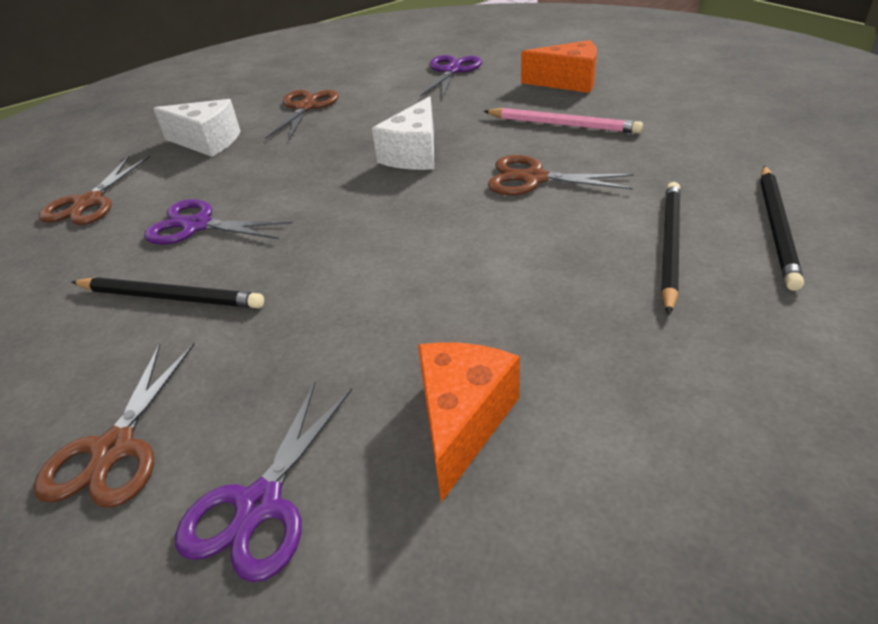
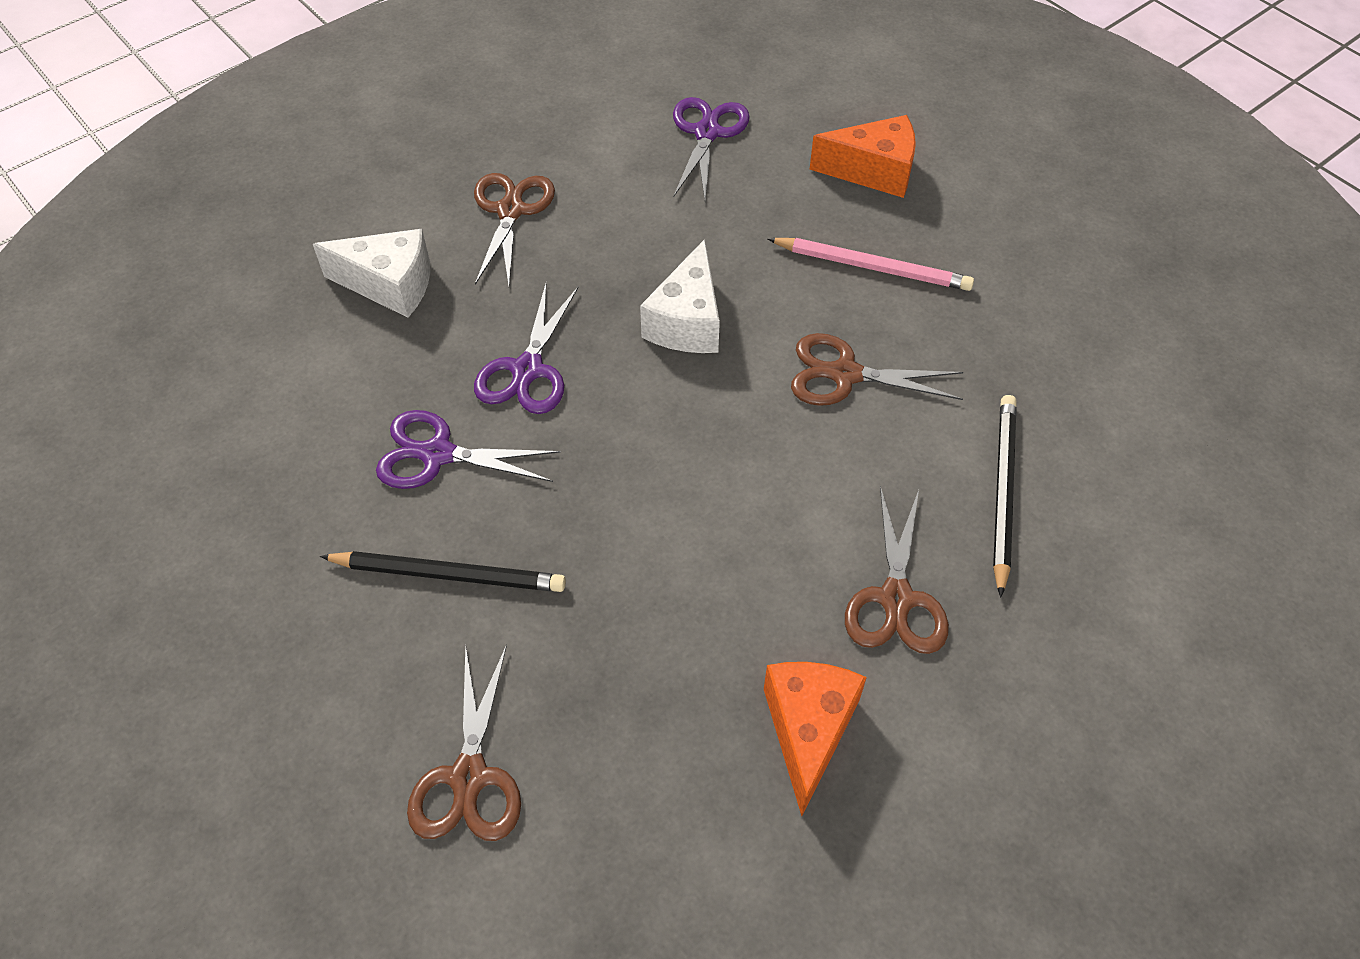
camera: 10 degrees left, 15 degrees up
brown scissors [39,156,150,225] -> brown scissors moved to [845,486,949,654]
purple scissors [175,382,352,582] -> purple scissors moved to [474,284,579,414]
black pencil [760,166,804,291] -> none

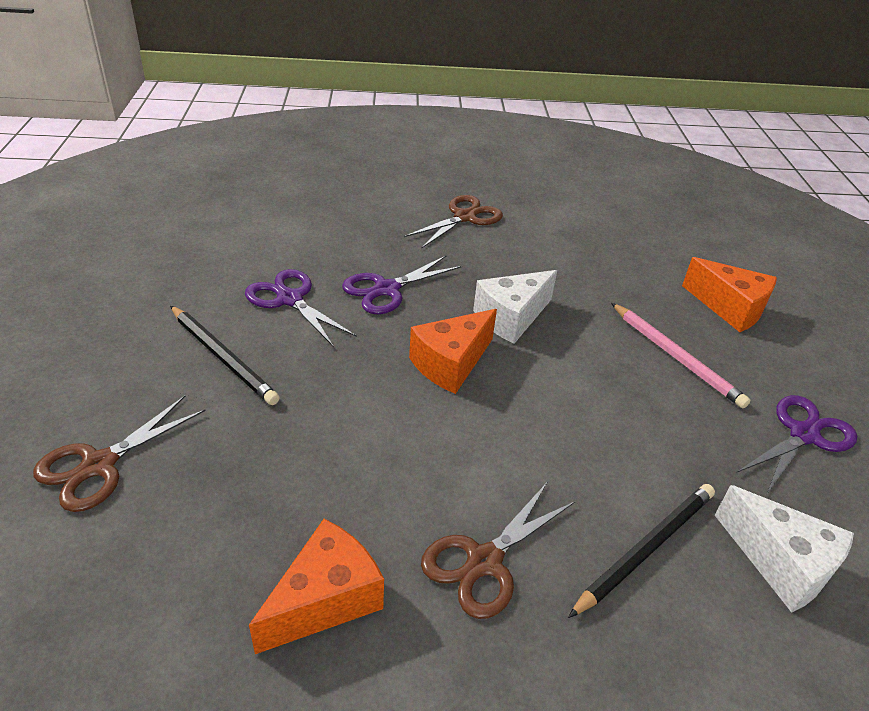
camera: 35 degrees right, 15 degrees down
white cheese [313,229,430,318] -> white cheese moved to [715,485,854,613]
purple scissors [673,97,750,199] -> purple scissors moved to [737,395,857,495]
brown scissors [791,333,963,406] -> none
none -> orange cheese [409,309,497,394]

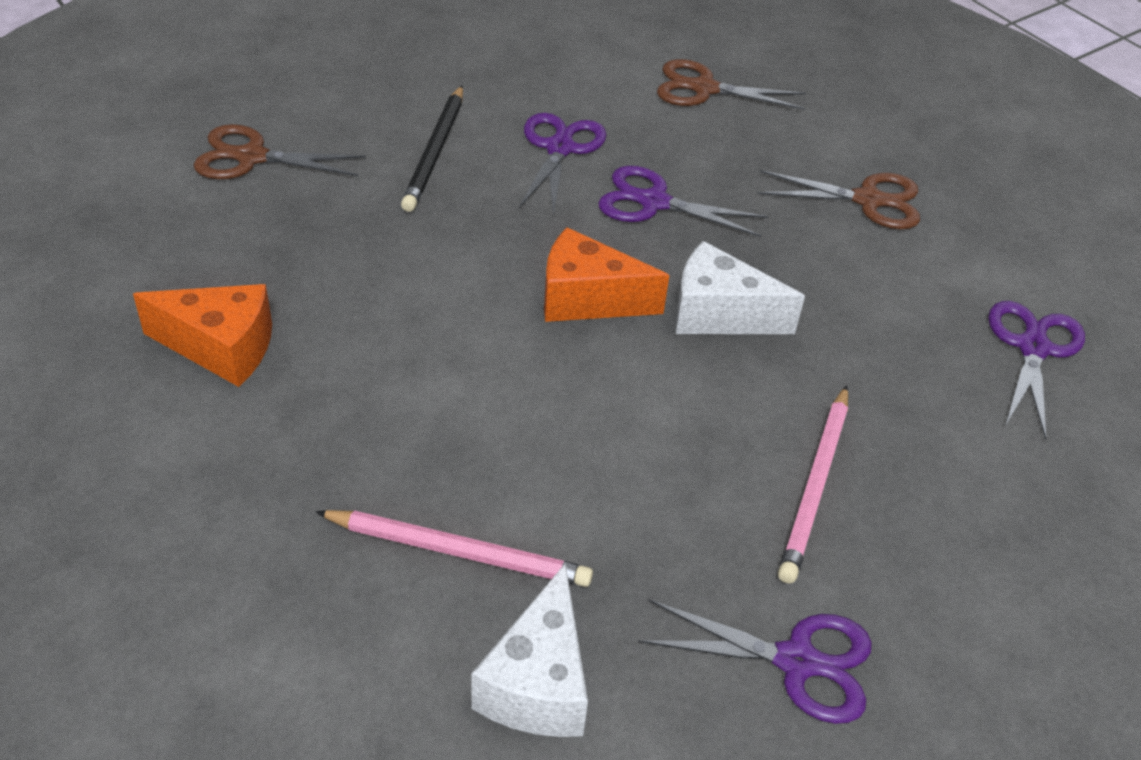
camera: 55 degrees right, 5 degrees up
brown scissors [421,481,576,619] -> brown scissors moved to [657,59,806,110]
black pencil [568,484,715,618] -> pink pencil [315,510,593,587]
orange cheese [682,257,777,332] -> none
none -> purple scissors [988,301,1085,440]

